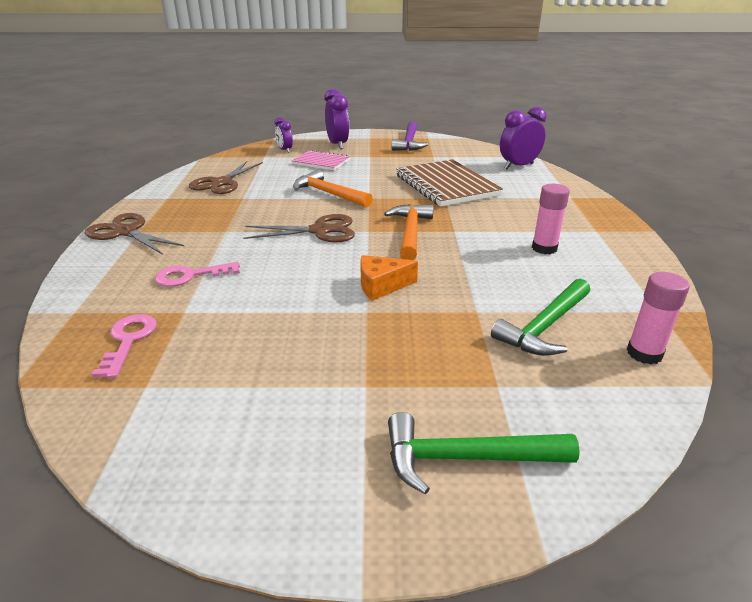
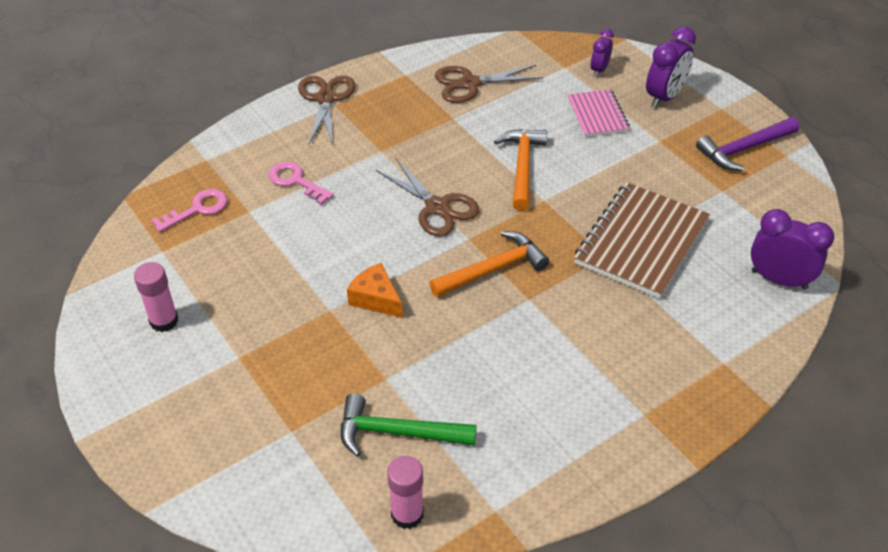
camera: 55 degrees right, 15 degrees up
green hammer [388,412,580,495] -> none
pink glue stick [532,184,570,254] -> pink glue stick moved to [134,262,178,332]

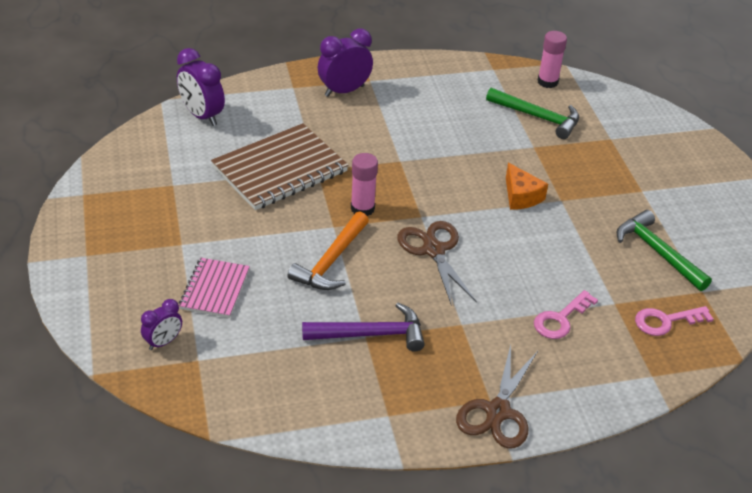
camera: 160 degrees left, 5 degrees down
pink glue stick [134,262,178,332] -> pink glue stick moved to [351,153,378,216]
pink key [268,162,334,205] -> pink key turned 75 degrees clockwise [534,290,598,339]
orange hammer [429,231,549,298] -> none
brown scissors [435,65,543,103] -> none
purple clock [646,26,696,108] -> purple clock moved to [318,29,373,97]
purple hammer [696,117,799,171] -> purple hammer moved to [302,303,425,352]
none -> green hammer [617,210,712,291]

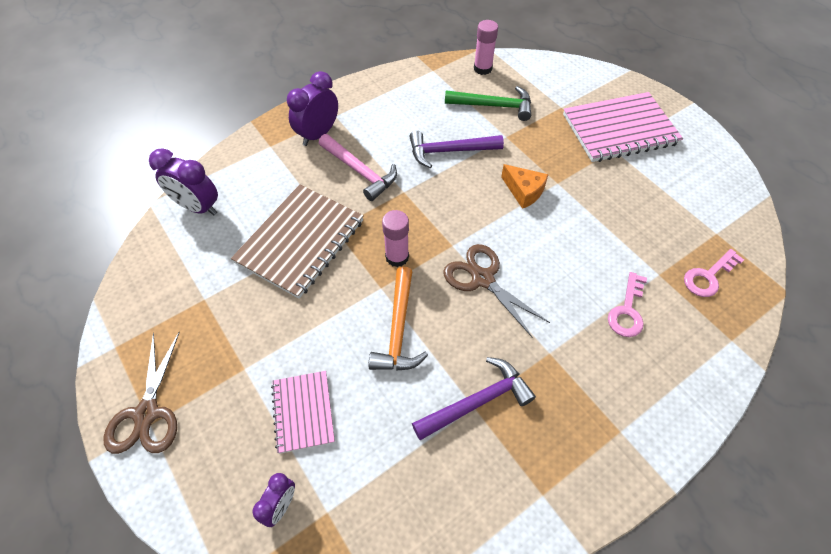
camera: 20 degrees left, 15 degrees up
brown scissors [456,345,538,449] -> brown scissors moved to [103,332,180,454]
green hammer [617,210,712,291] -> none
none -> pink hammer [319,134,397,201]
none -> purple hammer [409,131,504,168]
none -> pink notebook [563,92,683,162]

